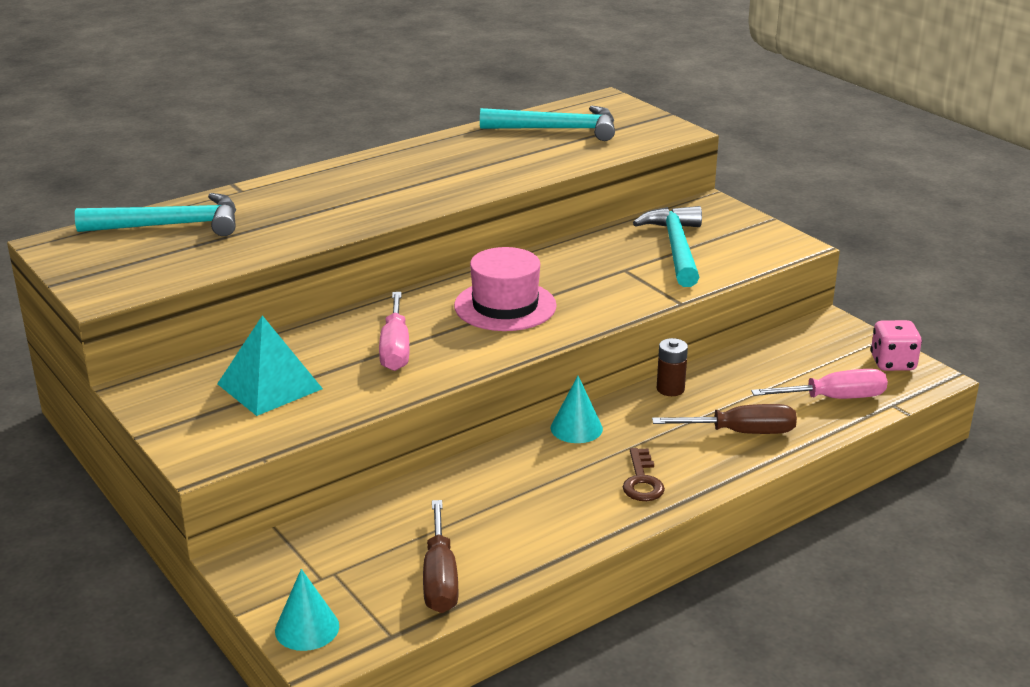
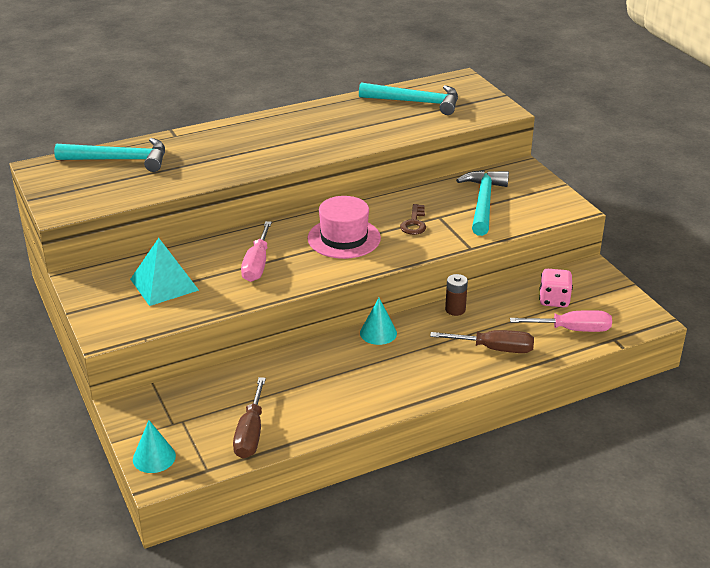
camera: 10 degrees right, 5 degrees up
brown key [623,448,665,501] -> brown key moved to [400,204,426,235]
pink dice [870,320,922,371] -> pink dice moved to [539,269,573,307]

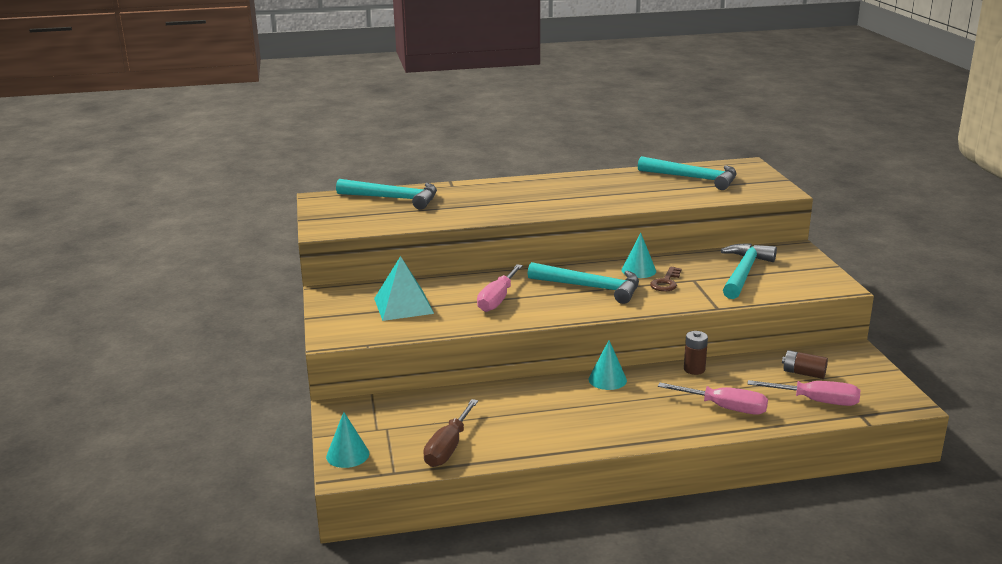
camera: 15 degrees right, 10 degrees down
pink hat [307,196,381,259] -> turquoise hammer [527,262,639,304]
brown screwdriver [430,330,534,353] -> pink screwdriver [658,383,768,415]
pink dice [539,269,573,307] -> brown battery [782,350,828,379]
none -> turquoise cone [622,233,656,278]

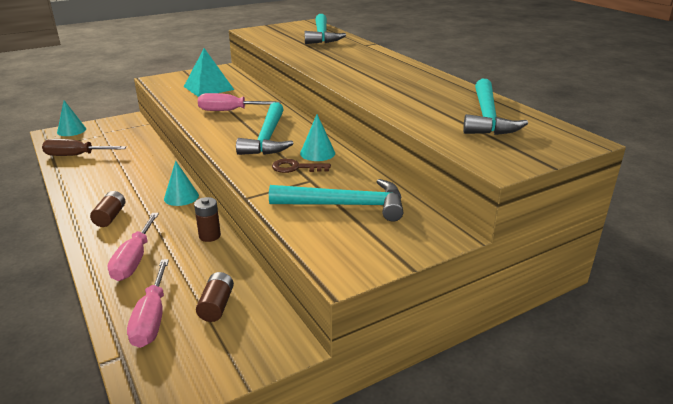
camera: 70 degrees right, 5 degrees up
none -> brown battery [90,191,125,227]

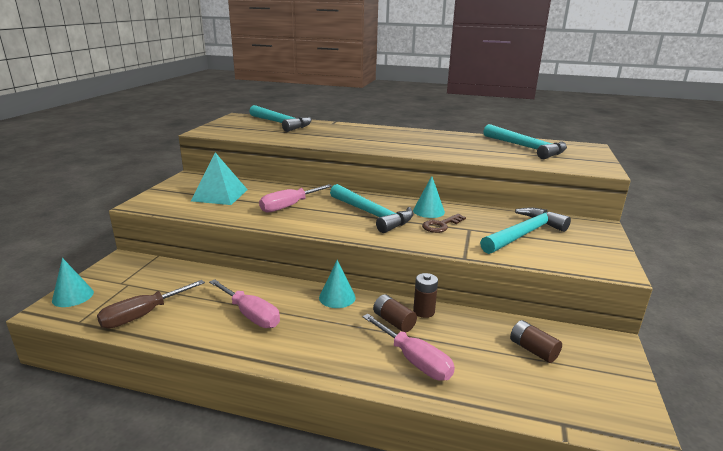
camera: 45 degrees left, 5 degrees down
brown battery [90,191,125,227] -> brown battery moved to [373,294,417,332]
pink screwdriver [127,259,169,348] -> pink screwdriver moved to [209,279,280,328]

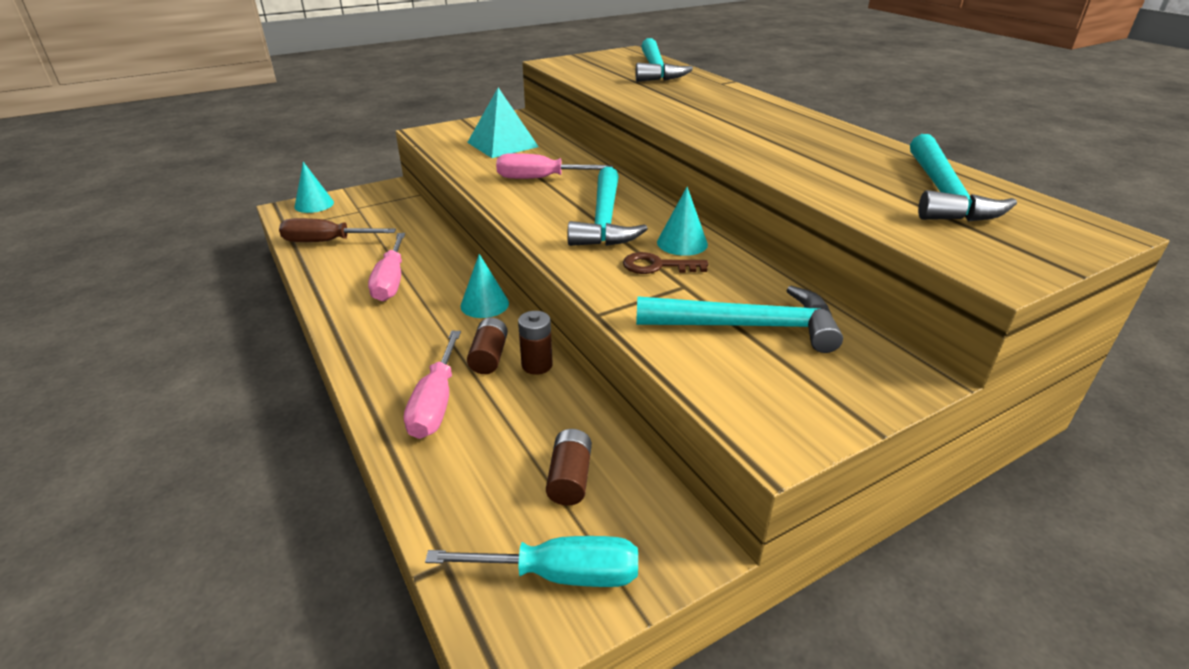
camera: 45 degrees right, 10 degrees up
none -> turquoise screwdriver [425,536,638,587]

